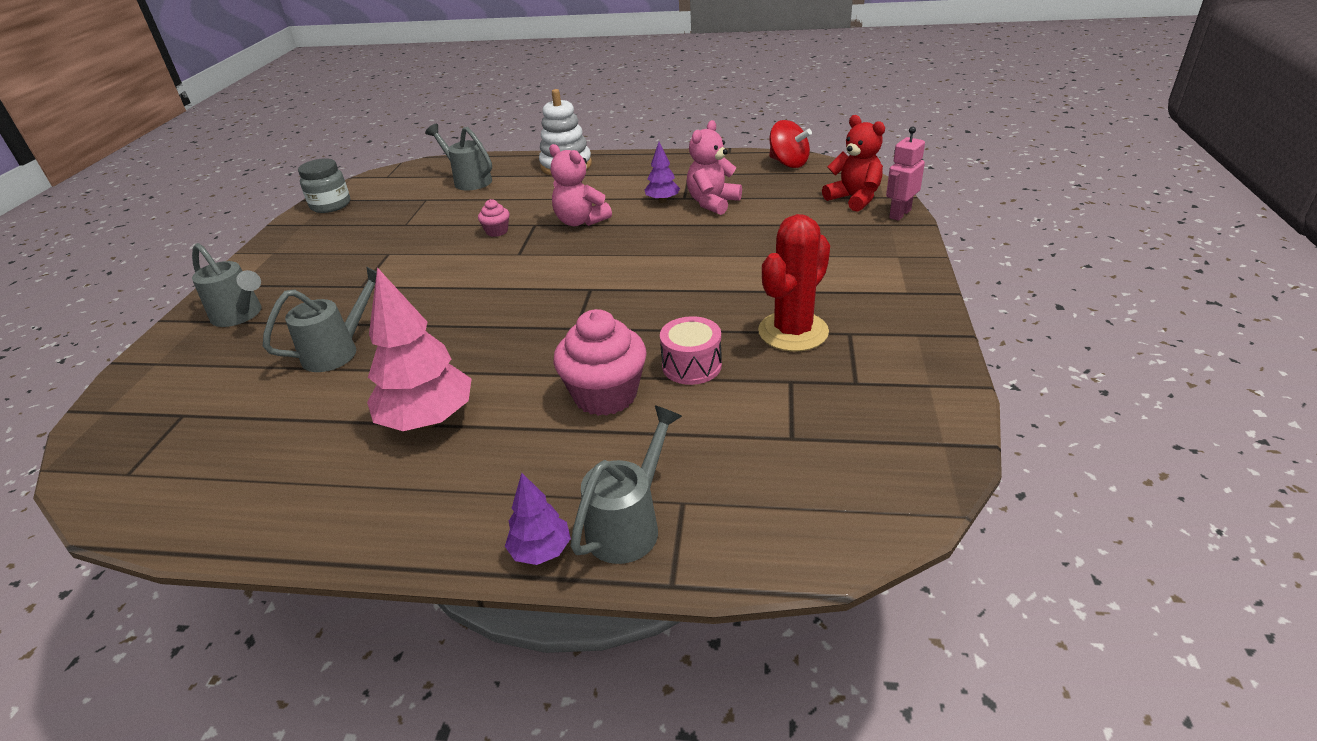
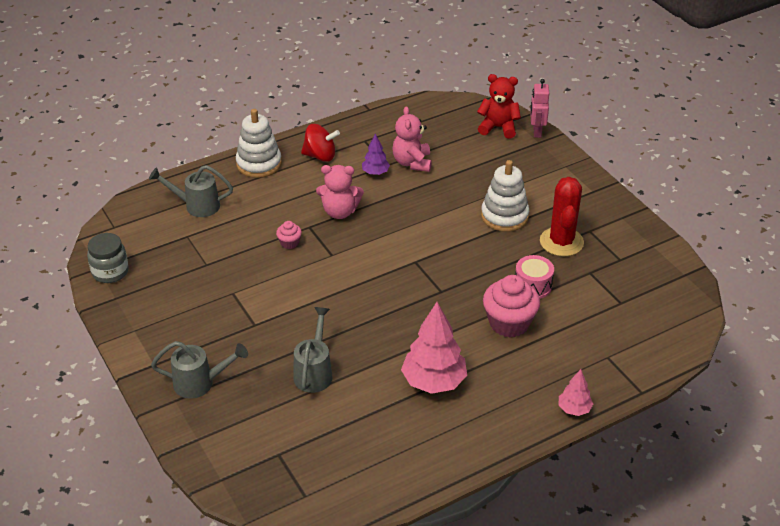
camera: 40 degrees left, 5 degrees up
purple tree [505,473,571,565] -> pink tree [559,369,593,416]
grey watering can [570,405,682,564] -> none
red spinning top [769,120,812,168] -> red spinning top moved to [301,124,340,162]
none -> white stacking toy [481,160,529,232]

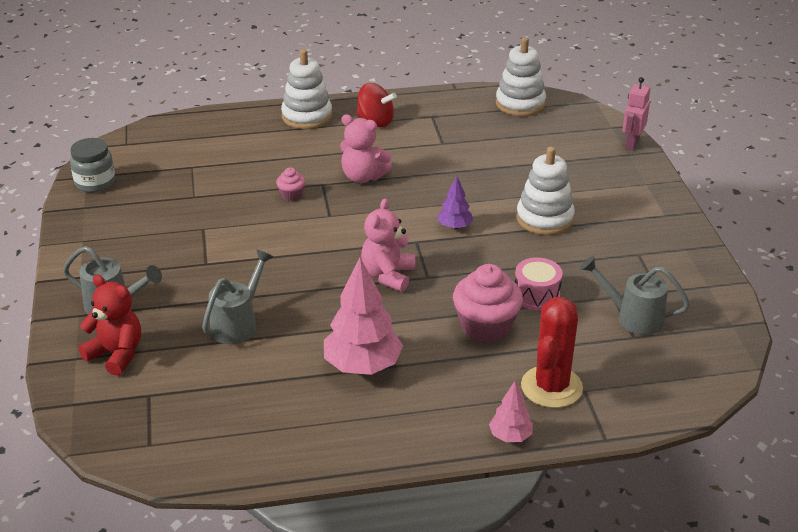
camera: 20 degrees right, 5 degrees down
grey watering can [149,165,233,217] -> grey watering can moved to [580,256,690,335]
purple tree [362,134,390,175] -> purple tree moved to [437,175,473,229]
pink teddy bear [392,106,432,172] -> pink teddy bear moved to [361,198,415,292]
red teddy bear [477,74,521,139] -> red teddy bear moved to [79,275,141,376]
red cactus [540,177,584,256] -> red cactus moved to [521,297,583,408]
none -> white stacking toy [496,37,546,116]

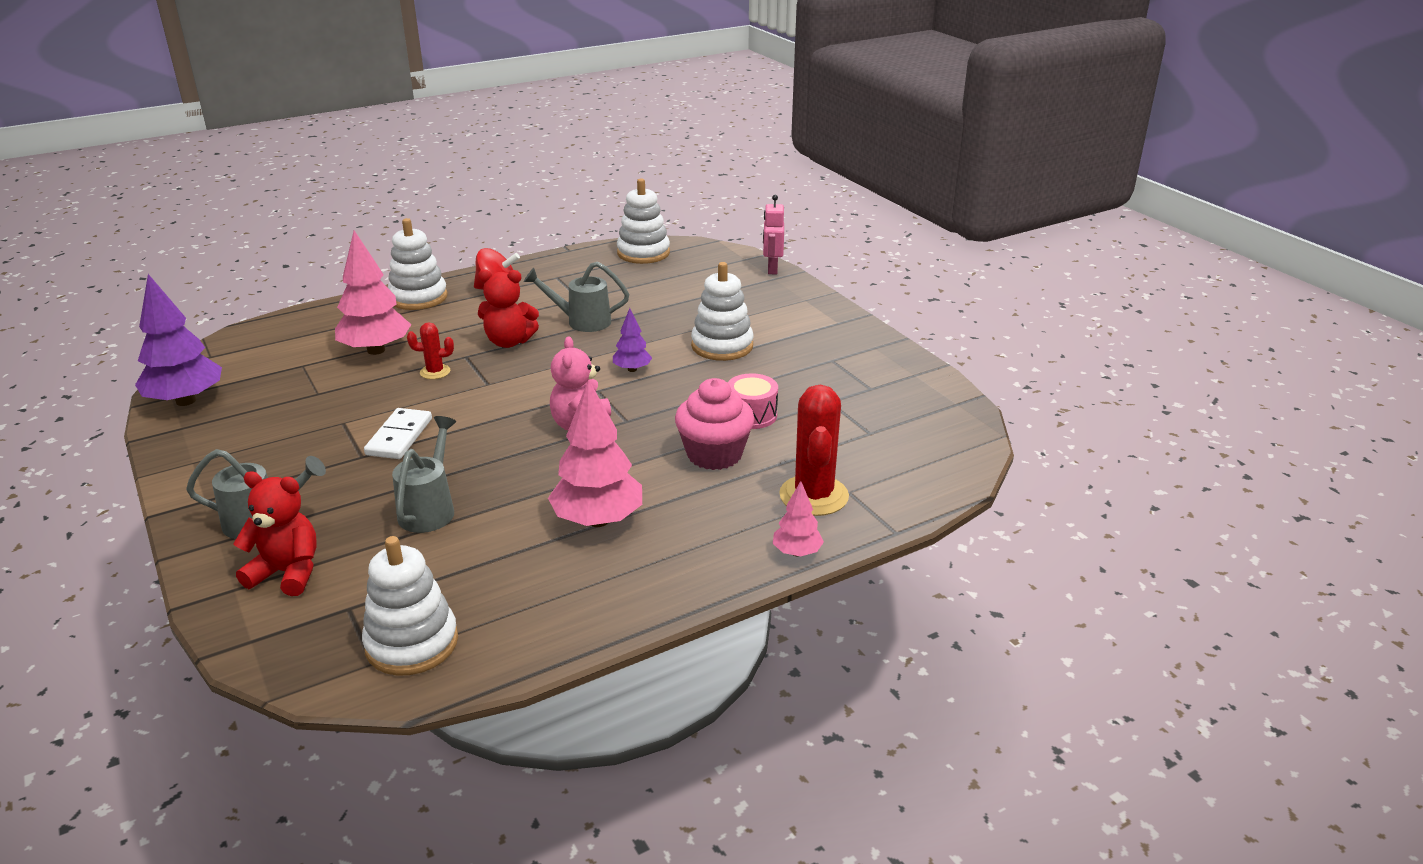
camera: 20 degrees left, 5 degrees down
grey jar [70,138,115,193] -> purple tree [135,274,222,406]
pink cupcake [276,168,305,201] -> red cactus [407,322,454,379]
pink teddy bear [340,114,392,183] -> red teddy bear [478,269,539,348]
grey watering can [580,256,690,335] -> grey watering can moved to [523,262,629,332]
none -> pink tree [335,230,411,355]
none -> white stacking toy [362,536,458,676]
none -> white domino [364,408,432,459]

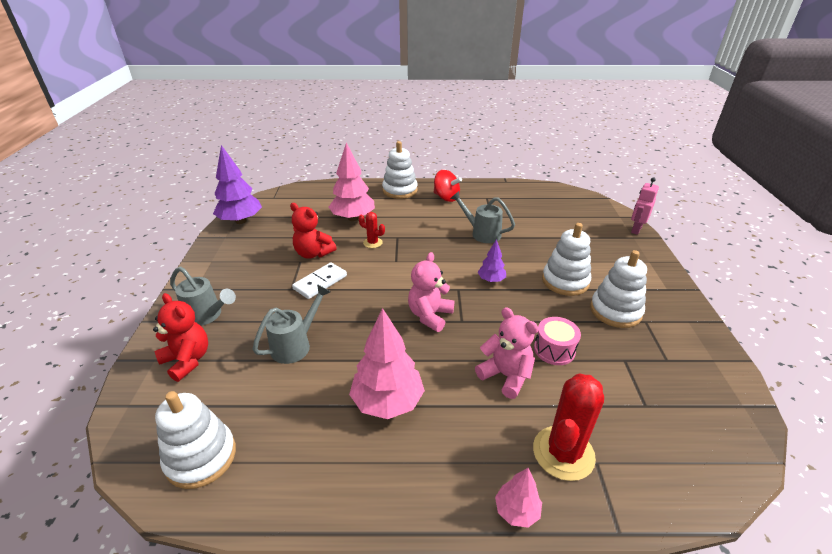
camera: 30 degrees right, 5 degrees up
red teddy bear [478,269,539,348] -> red teddy bear moved to [290,203,337,259]
white stacking toy [617,178,670,264] -> white stacking toy moved to [590,250,647,328]
pink cupcake [675,378,755,470] -> pink teddy bear [475,307,539,399]

